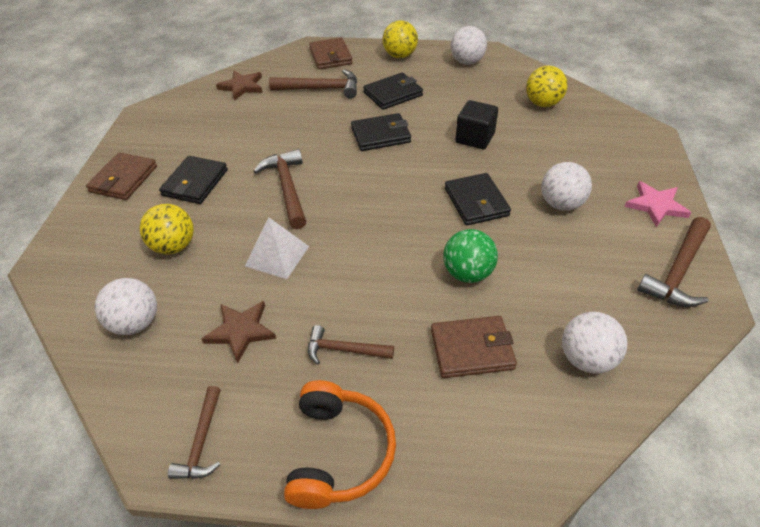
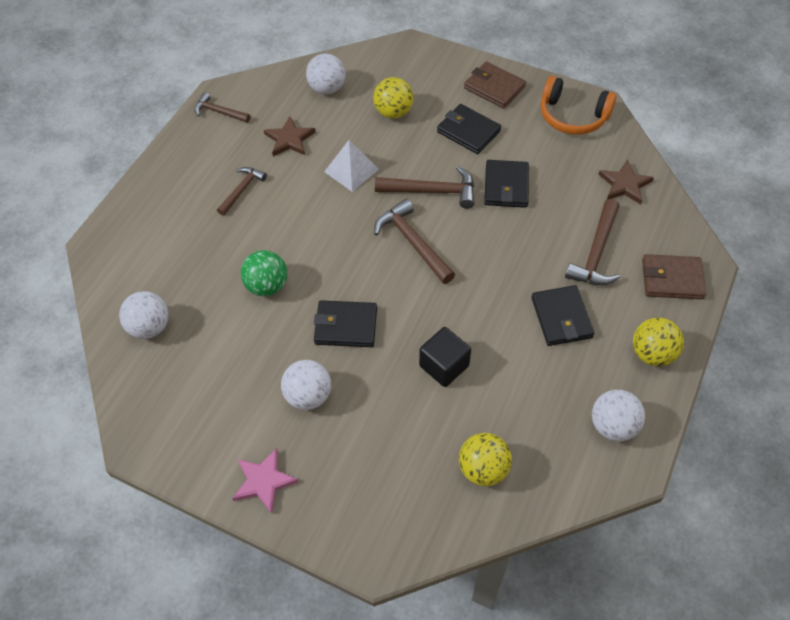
camera: 110 degrees right, 10 degrees up
orange headphones [284,380,396,509] -> orange headphones moved to [541,76,617,135]
black wallet [351,113,411,151] -> black wallet moved to [484,160,529,208]
brown wallet [431,316,517,378] -> none
brown hammer [637,217,711,307] -> brown hammer moved to [374,199,455,284]

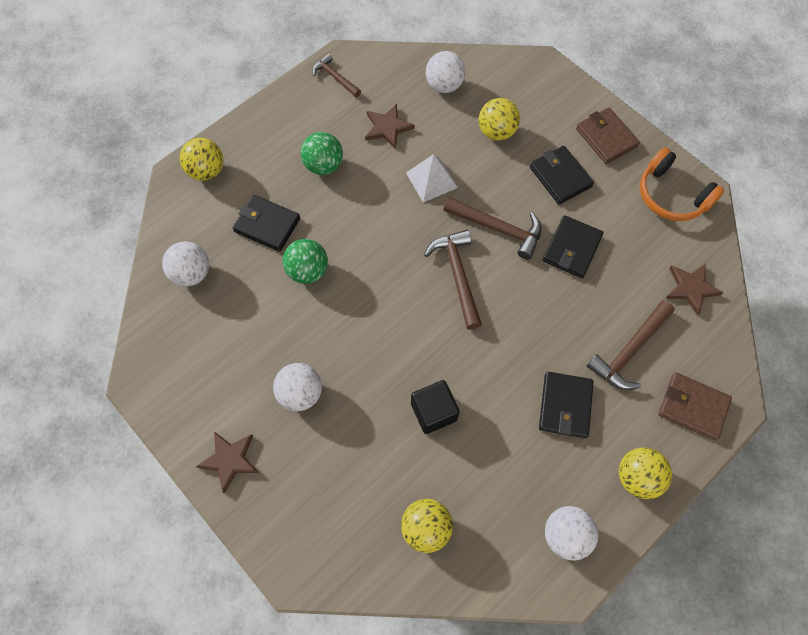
camera: 20 degrees right, 10 degrees up
brown hammer [217,167,267,216] -> green ball [301,132,343,175]
pink star [232,448,299,514] -> brown star [196,431,259,493]
black wallet [314,300,377,347] -> black wallet moved to [232,195,300,251]
none -> yellow ball [180,138,223,181]

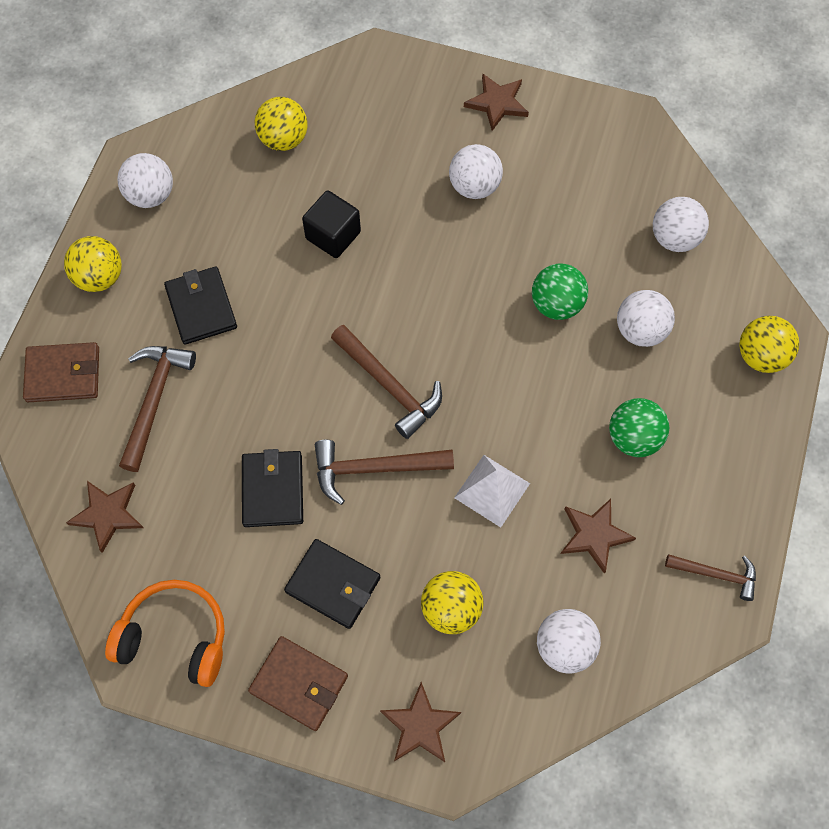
camera: 150 degrees right, 0 degrees up
black wallet [232,195,300,251] -> white ball [617,290,675,347]
none -> brown star [380,682,461,762]

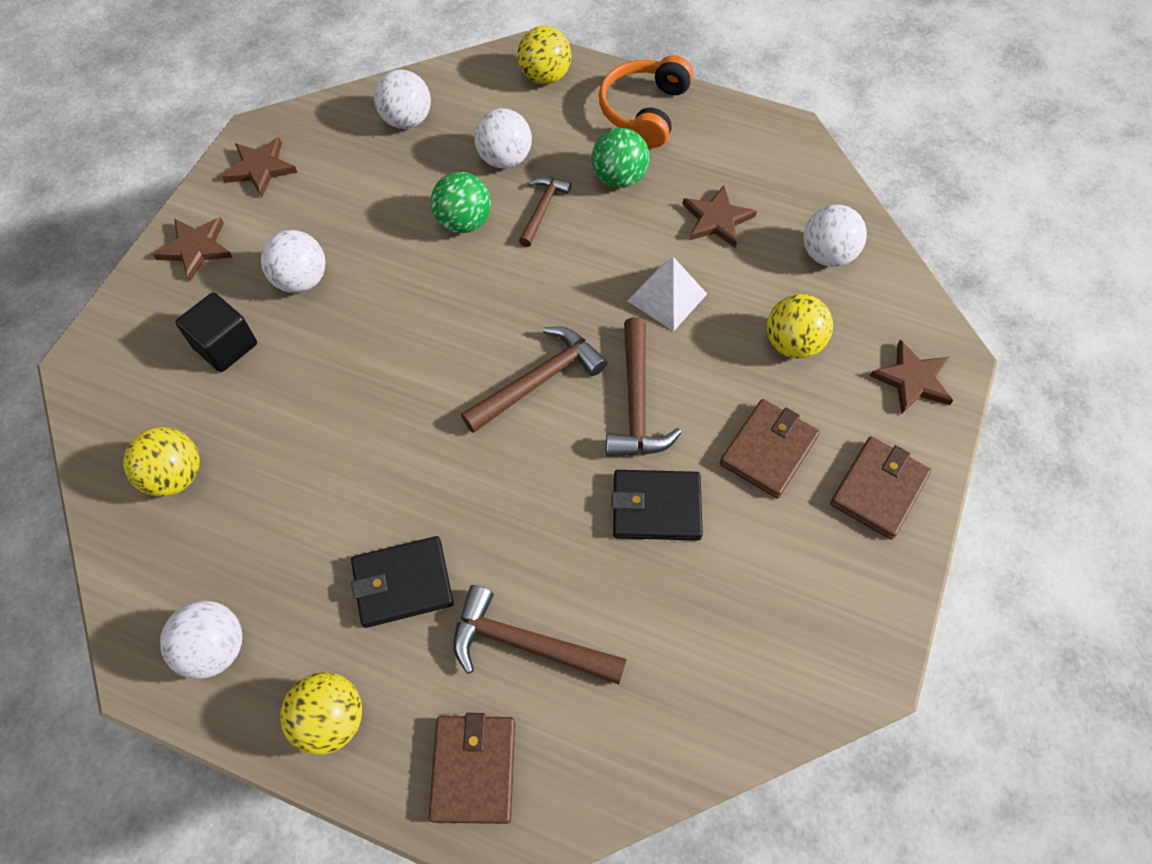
camera: 85 degrees left, 5 degrees down
brown star [66,481,143,553] -> brown star moved to [222,137,297,197]
orange headphones [105,580,225,687] -> orange headphones moved to [599,55,693,148]
black wallet [284,539,380,629] -> brown wallet [720,399,820,498]
black cube [302,191,361,258] -> black cube moved to [175,293,257,372]
brown hammer [665,554,756,601] -> brown hammer moved to [519,177,572,247]

